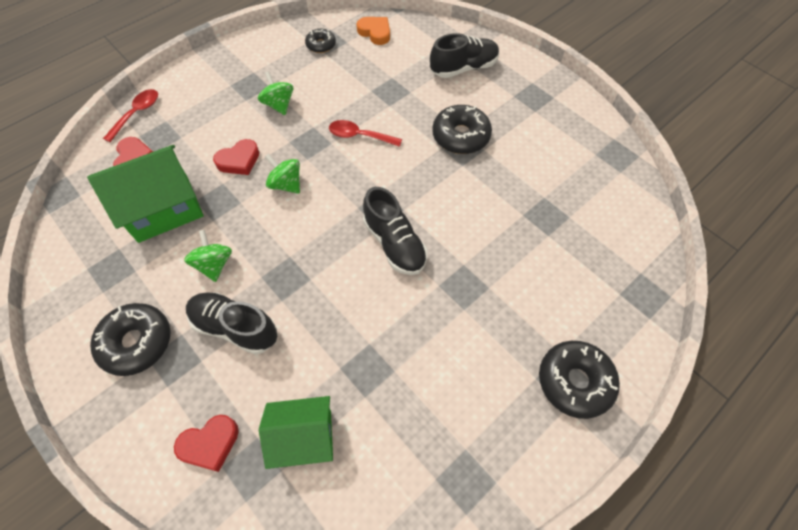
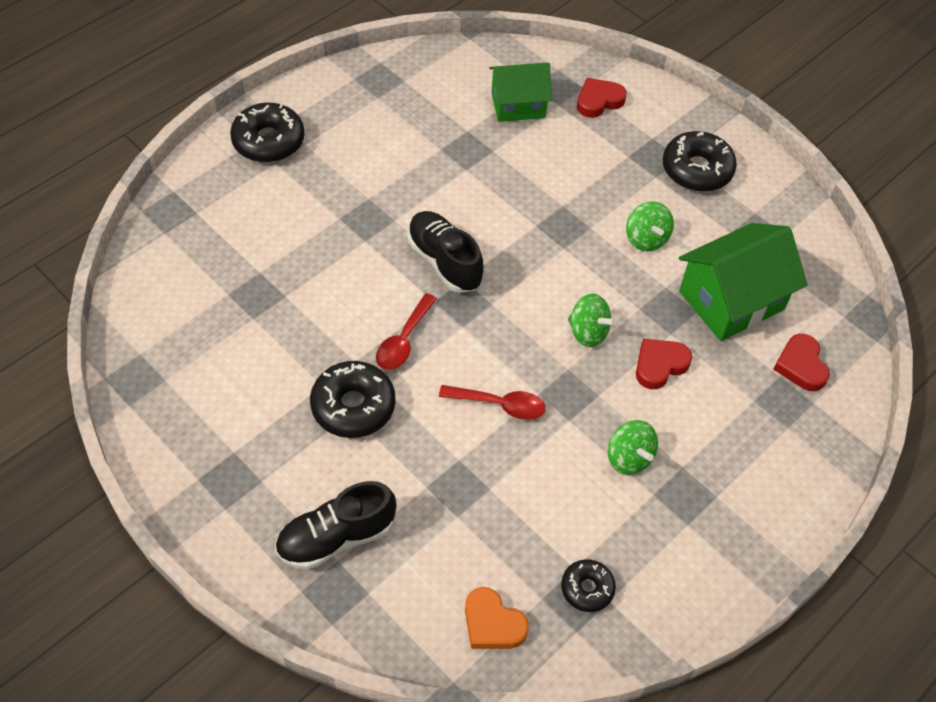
camera: 175 degrees right, 5 degrees down
red spoon [103,89,158,142] -> red spoon moved to [376,293,437,370]
black shoe [186,292,277,355] -> none

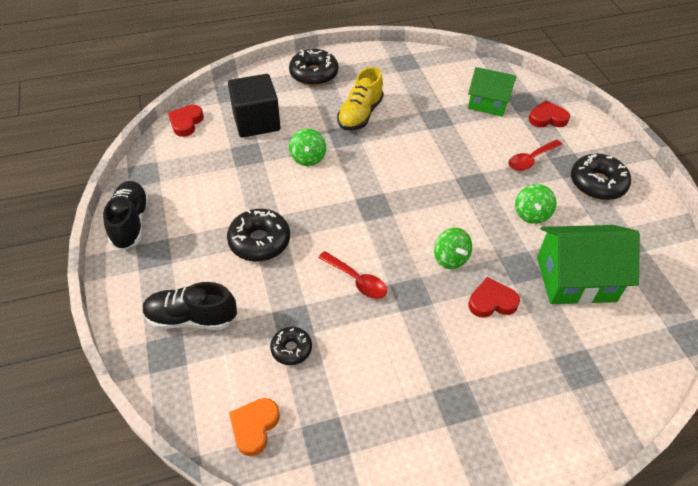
camera: 30 degrees right, 5 degrees down
red spoon [376,293,437,370] -> red spoon moved to [508,139,562,171]
black shoe [407,211,484,293] -> black shoe moved to [103,181,149,250]
orange heart [465,587,529,649] -> orange heart turned 45 degrees clockwise [229,398,280,456]
black donut [561,559,616,612] -> black donut moved to [270,327,312,365]
green spinning top [608,420,658,475] -> green spinning top moved to [289,129,326,166]
red heart [773,334,830,391] -> red heart moved to [168,105,204,137]
none -> black cube [228,74,281,138]
none -> yellow shoe [337,67,384,131]

